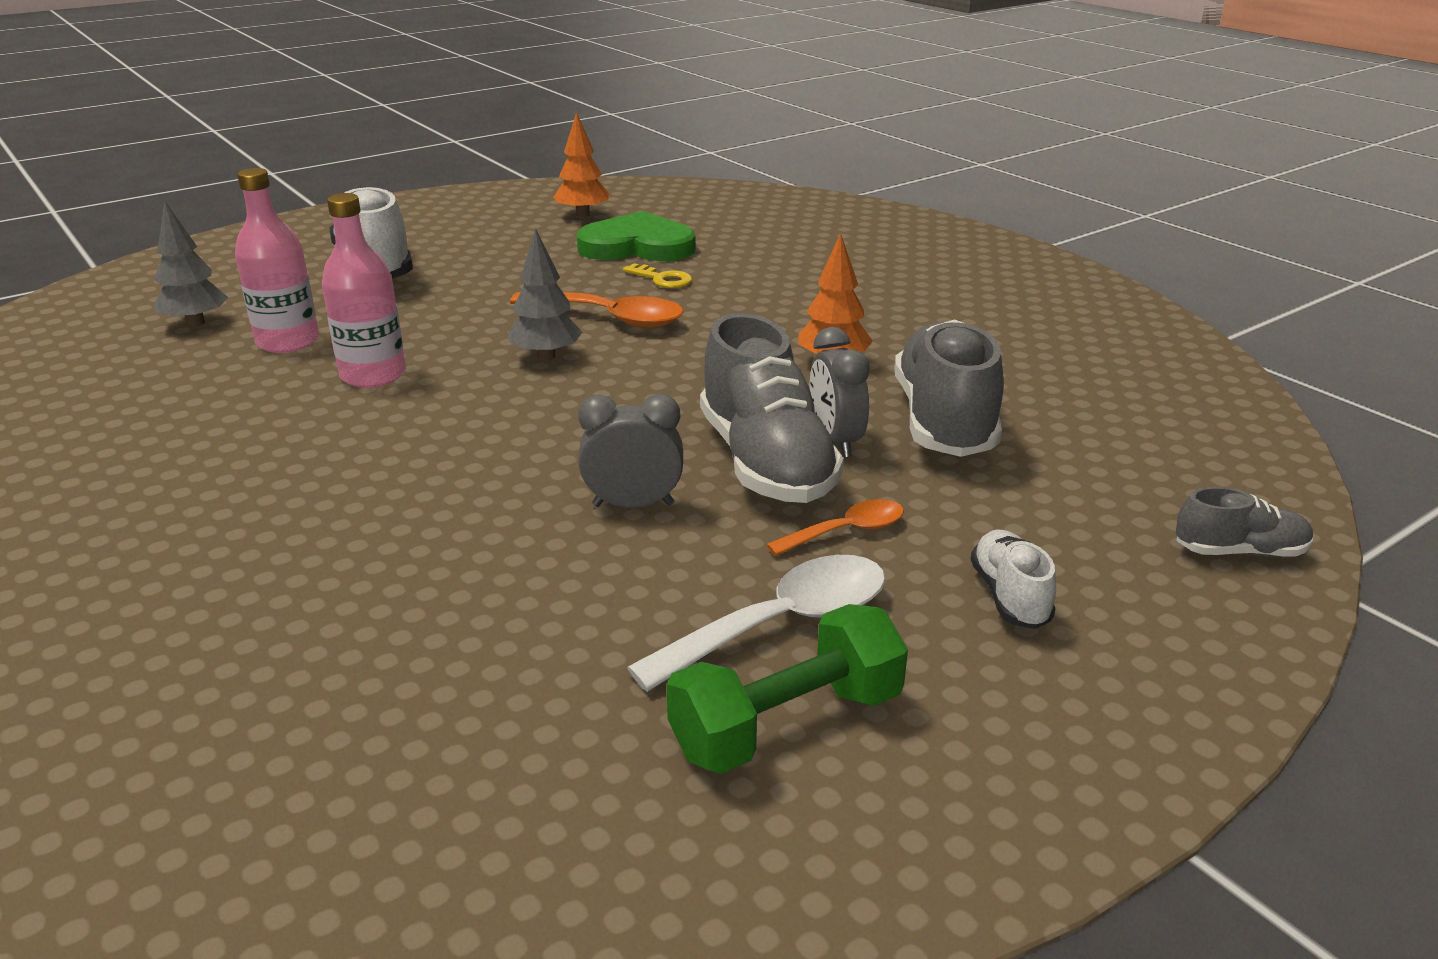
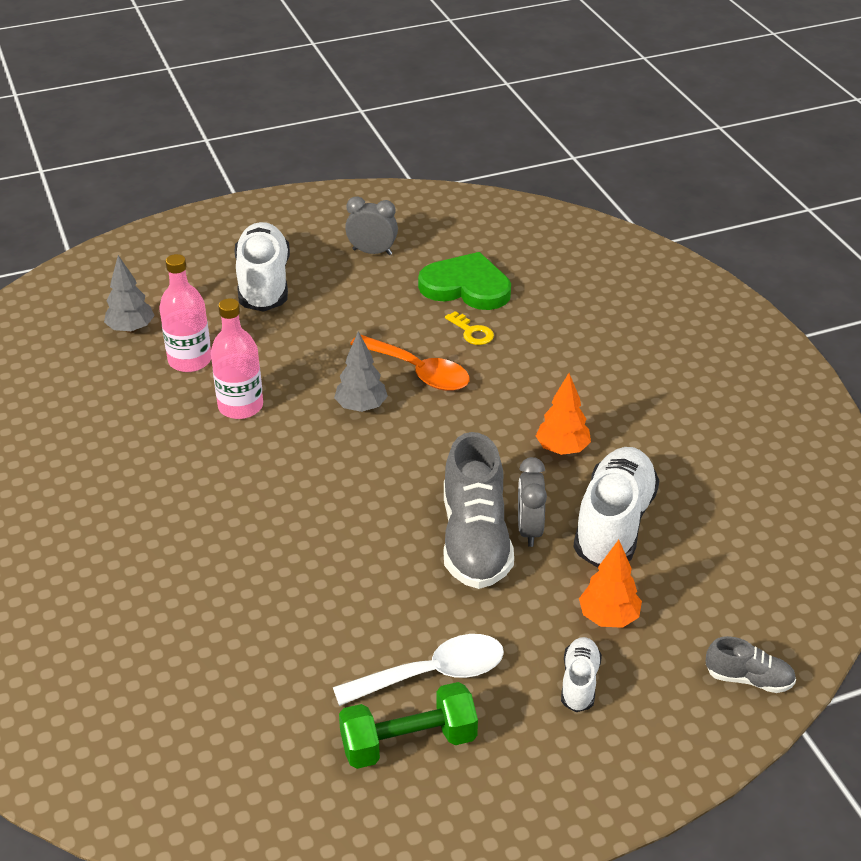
camera: 15 degrees right, 10 degrees up
orange tree [553,112,609,217] -> orange tree moved to [579,540,642,628]
grey clock [578,394,683,508] -> grey clock moved to [345,196,398,255]
orange spoon [766,499,904,556] -> none
grey shoe [895,319,1004,457] -> white shoe [573,447,660,568]

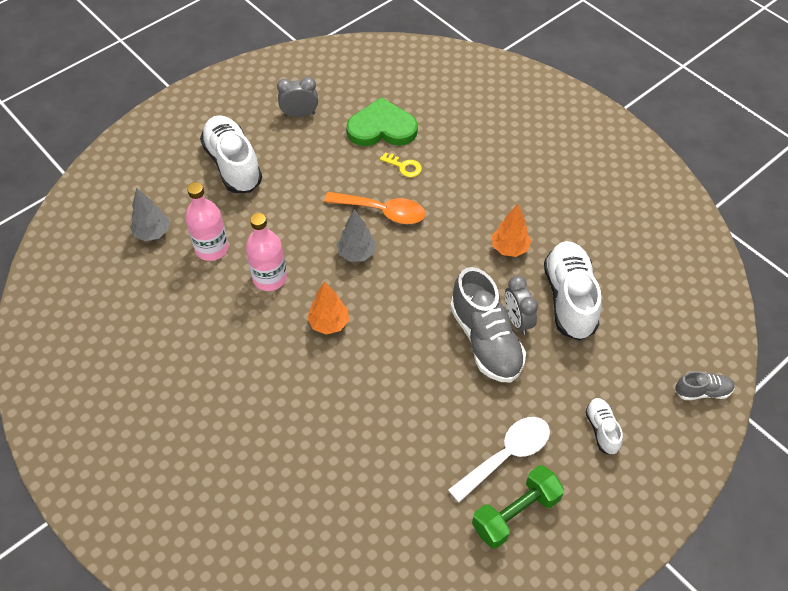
camera: 20 degrees left, 15 degrees up
orange tree [579,540,642,628] -> orange tree moved to [307,281,349,335]

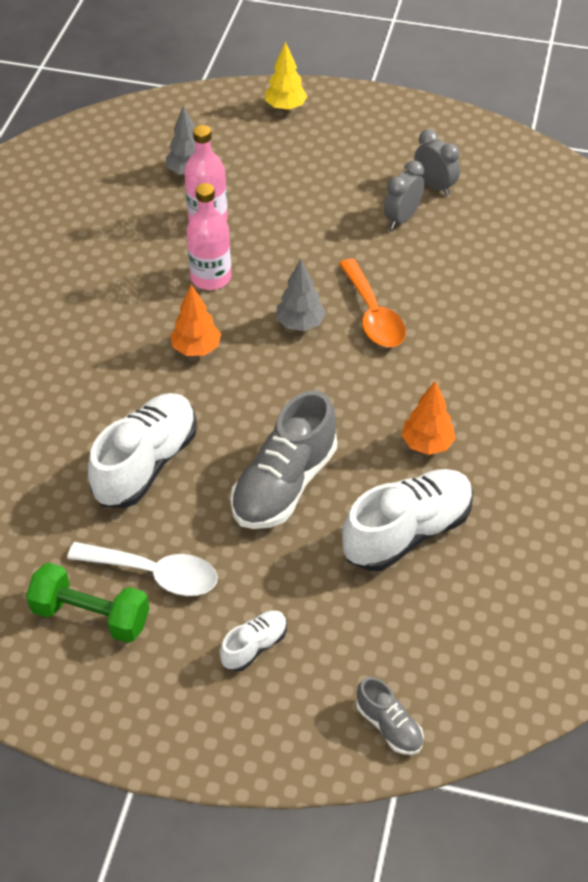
camera: 55 degrees right, 5 degrees down
white shoe [200,115,262,193] -> white shoe moved to [88,393,197,508]
green heart [346,97,418,146] -> none
yellow key [380,152,422,177] -> none
grey clock [505,276,538,335] -> grey clock moved to [384,160,424,229]
none -> yellow tree [265,41,308,111]

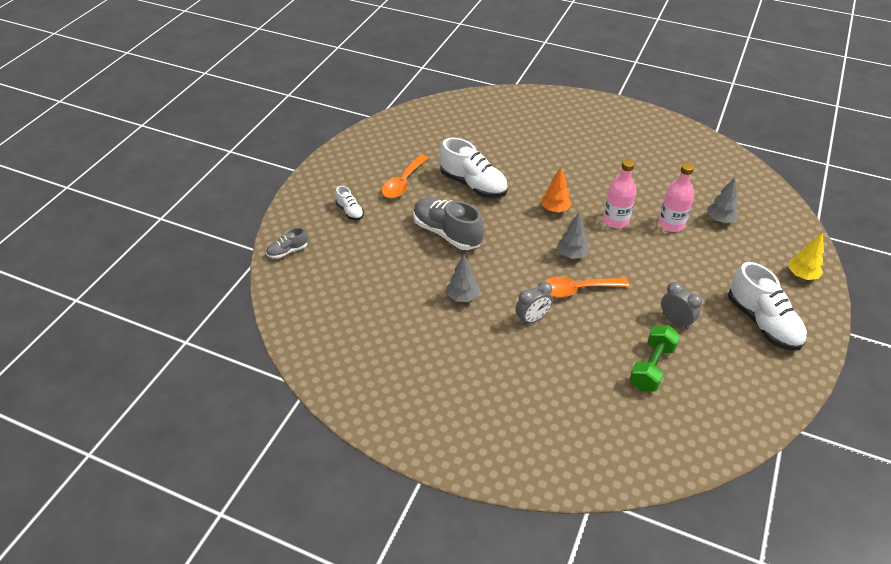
camera: 100 degrees right, 5 degrees down
green dumbbell [26,563,149,643] -> green dumbbell moved to [629,325,680,392]
white spoon [67,542,218,596] -> orange spoon [381,154,428,198]
white shoe [342,469,473,571] -> white shoe moved to [728,262,807,351]
orange tree [401,381,456,455] -> grey tree [446,255,480,302]
grey clock [414,129,460,196] -> grey clock moved to [515,281,553,325]

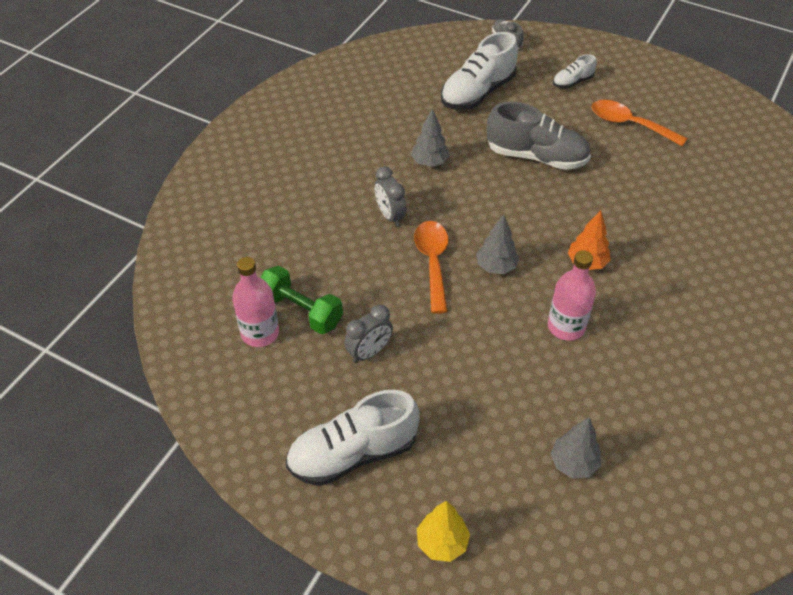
camera: 95 degrees right, 5 degrees up
grey shoe [413,197,484,250] -> grey shoe turned 60 degrees clockwise [487,102,591,170]
white shoe [440,138,508,198] -> white shoe moved to [441,32,518,110]
pink bottle [659,163,694,232] -> pink bottle moved to [232,257,279,347]

